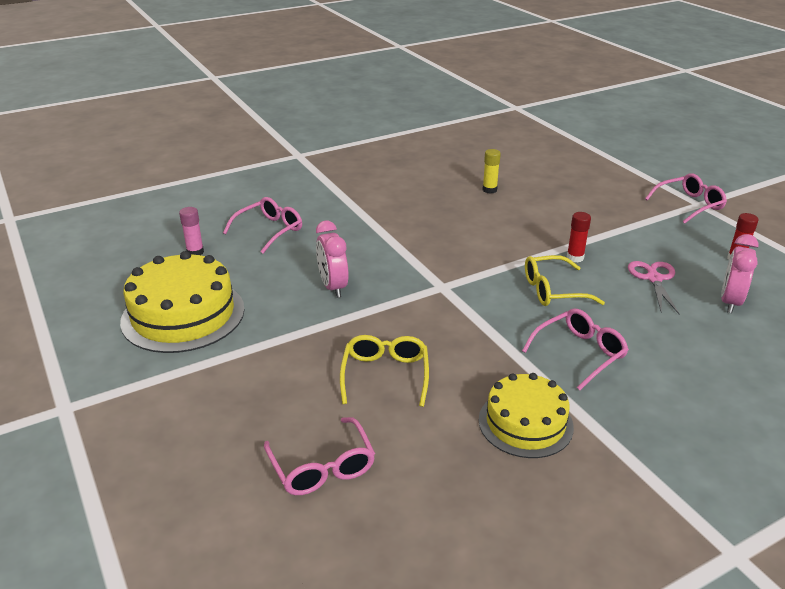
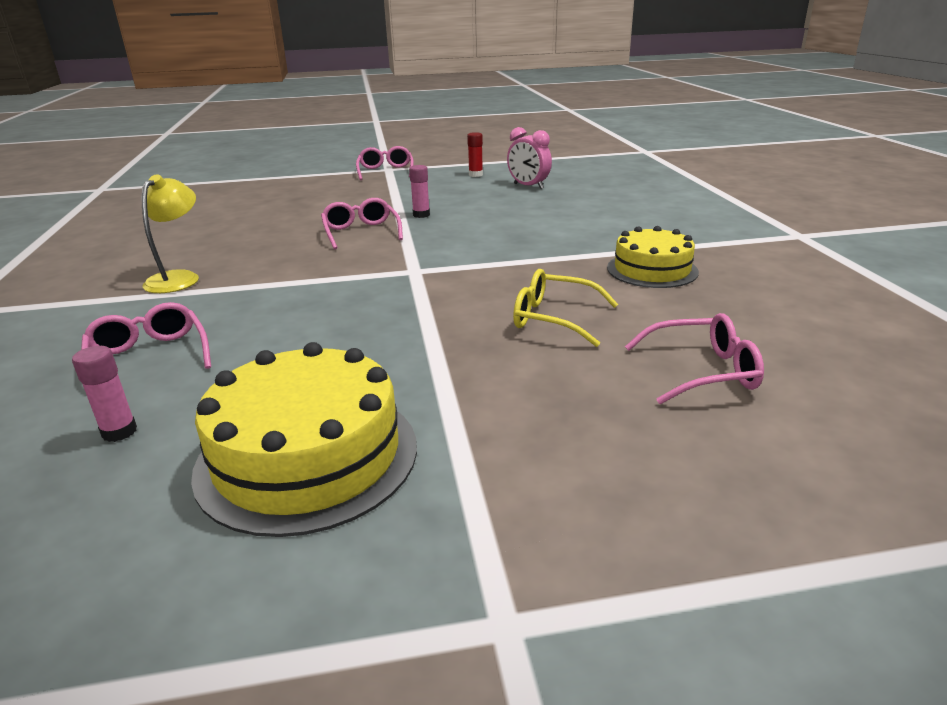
camera: 70 degrees left, 5 degrees down
pink clock [316,221,349,298] -> none
yellow glue stick [482,149,501,194] -> none
pink glasses [522,308,629,390] -> pink glasses moved to [321,198,403,249]
yellow glasses [525,255,605,306] -> none
red glue stick [567,212,591,262] -> pink glue stick [409,165,430,218]
pink scissors [628,261,679,314] -> none
none -> yellow lamp [142,174,199,293]

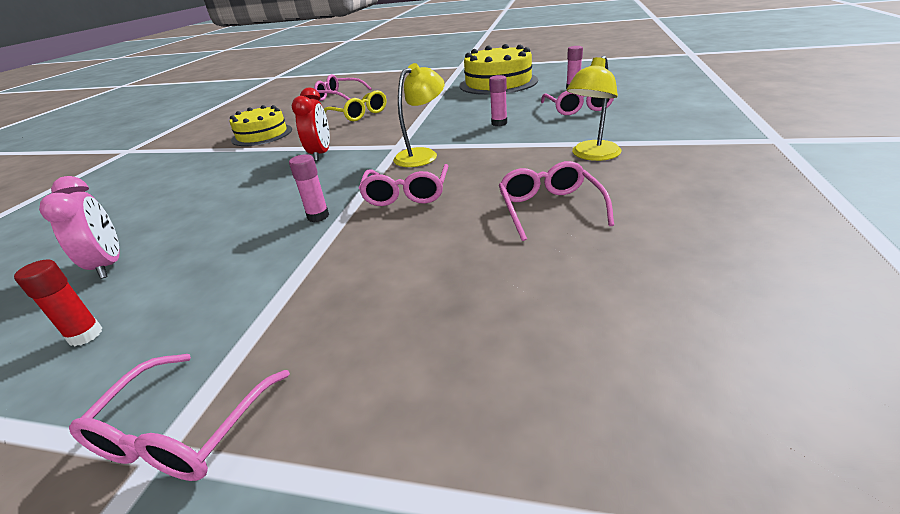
camera: 155 degrees left, 5 degrees up
none -> red clock [292,87,330,161]
none -> yellow lamp [393,63,445,167]
none -> pink glue stick [489,75,507,126]
none -> pink glasses [499,161,614,241]

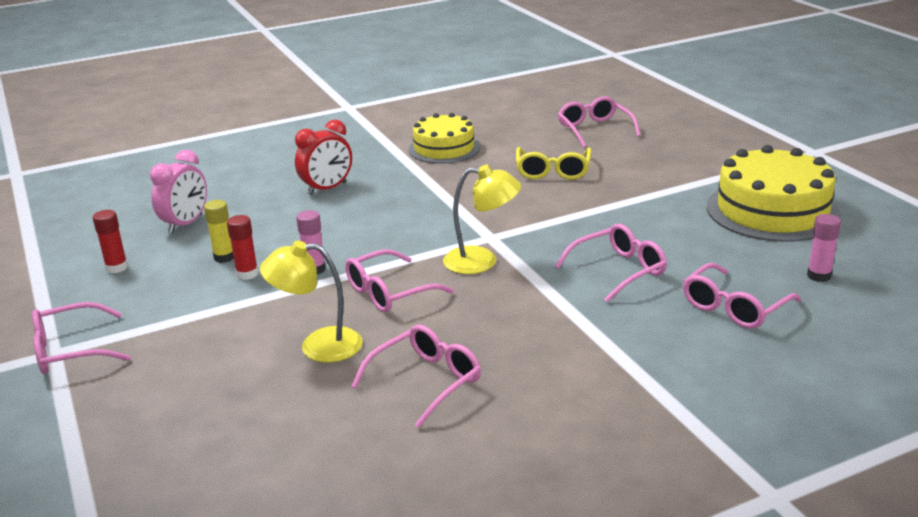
camera: 50 degrees right, 5 degrees down
red clock [292,87,330,161] -> red clock moved to [295,119,352,195]
pink glue stick [489,75,507,126] -> pink glasses [555,224,667,302]
yellow lamp [567,56,622,161] -> yellow lamp moved to [260,241,363,363]
none -> yellow glue stick [204,200,234,263]
none -> red glue stick [227,215,258,280]

